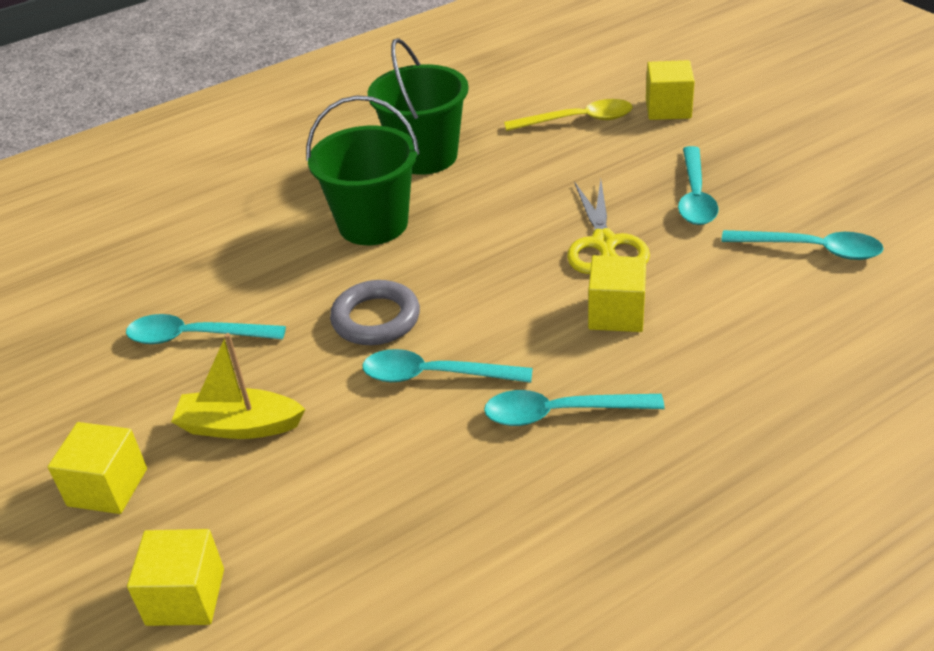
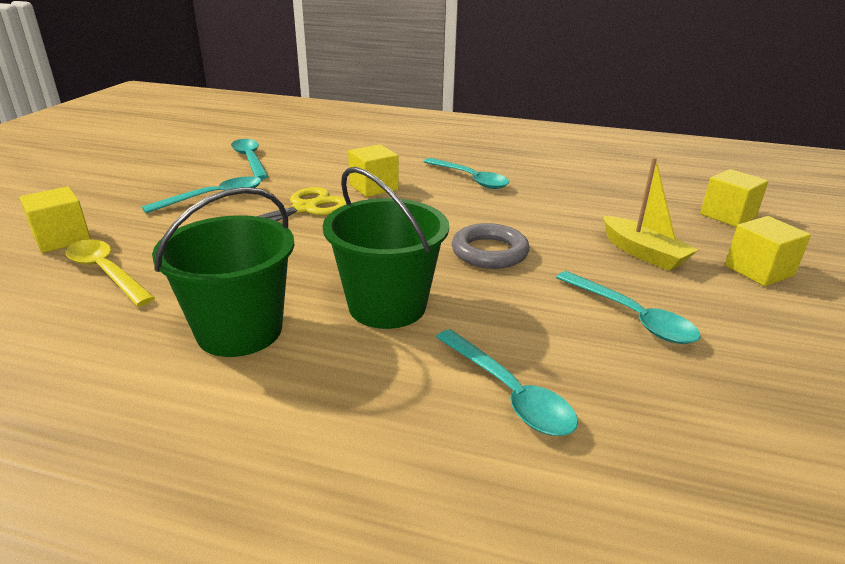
camera: 135 degrees left, 10 degrees down
turquoise spoon [363,349,533,383] -> turquoise spoon moved to [436,329,578,436]

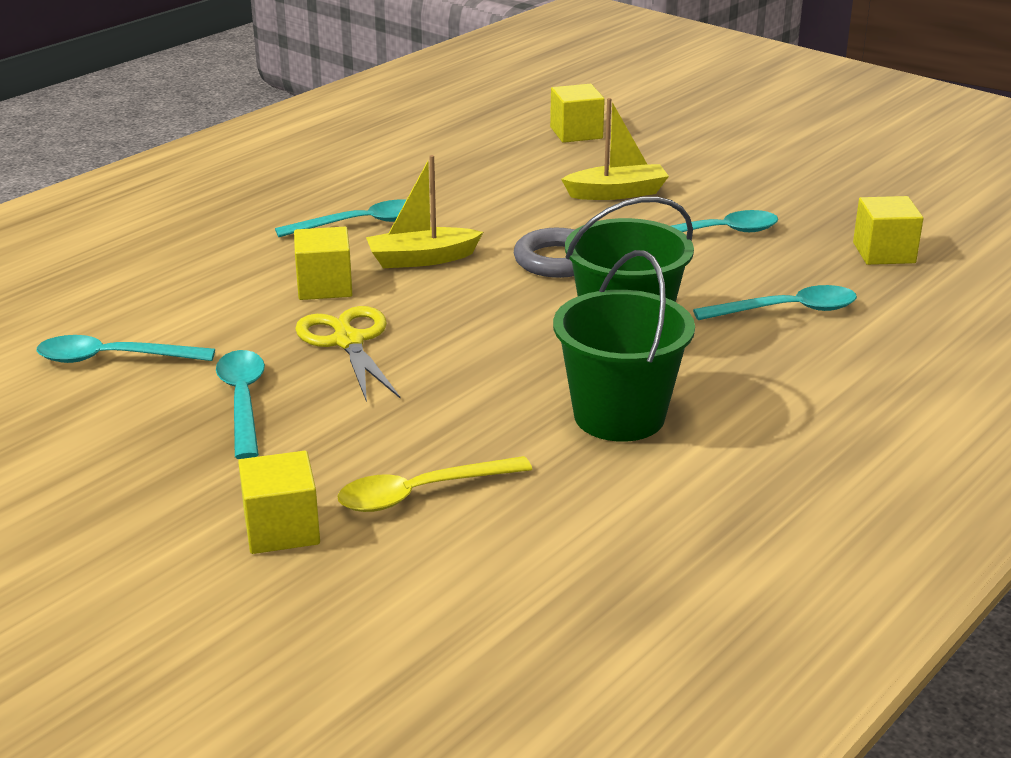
camera: 65 degrees left, 0 degrees up
yellow cube [725,216,811,286] -> yellow cube moved to [853,196,923,265]
none -> yellow boat [366,155,483,268]

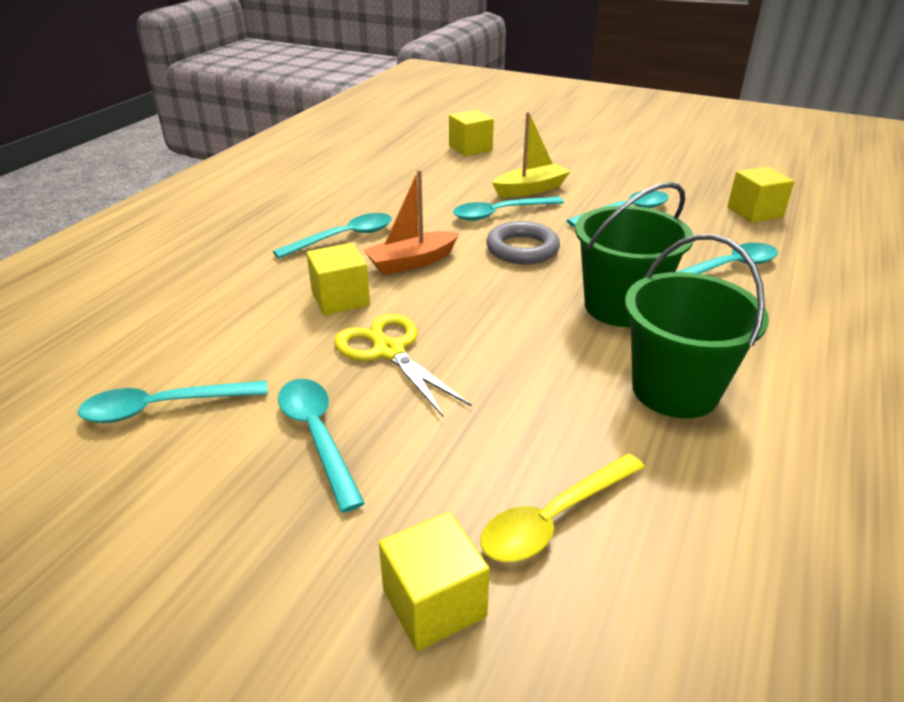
camera: 15 degrees left, 5 degrees up
yellow boat [366,155,483,268] -> orange boat [364,170,459,275]
none -> turquoise spoon [453,197,564,221]

